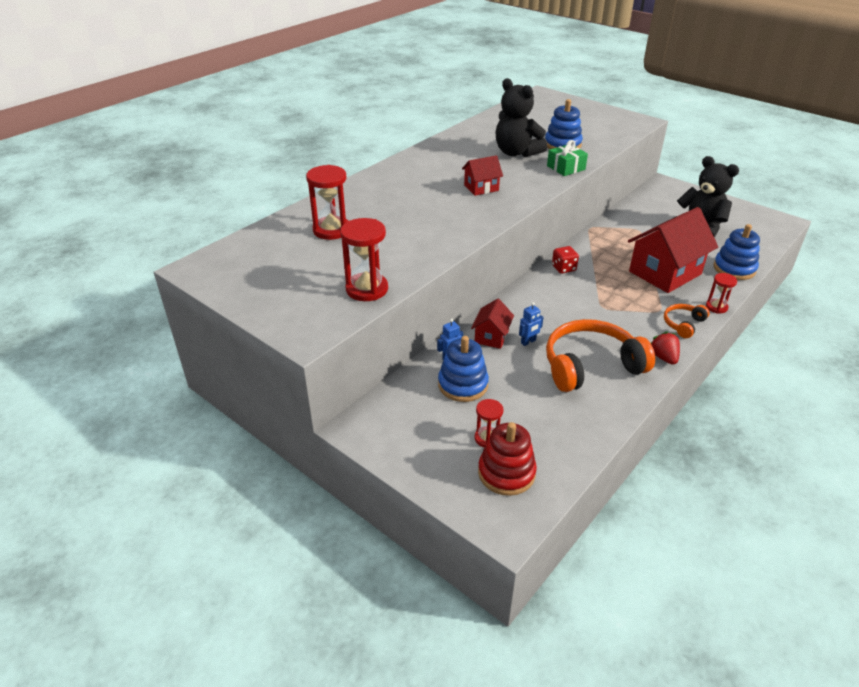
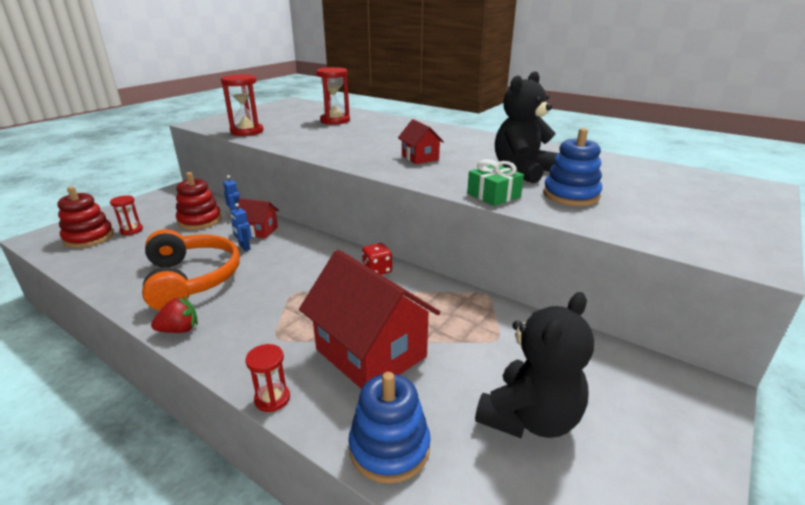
camera: 85 degrees right, 10 degrees down
blue stacking toy [438,336,489,402] -> red stacking toy [176,172,221,230]
orange headphones [664,304,710,338] -> none

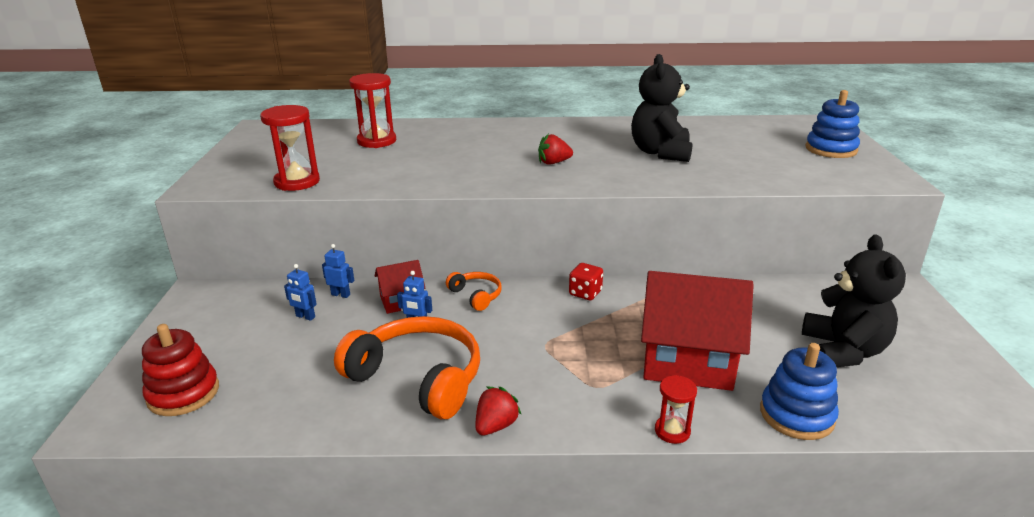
camera: 35 degrees left, 0 degrees up
red hourglass [110,195,143,235] -> none
red stacking toy [176,172,221,230] -> blue robot [284,264,317,321]
red house [398,119,444,164] -> red strawberry [538,134,573,165]
green gift [467,159,524,206] -> none
blue stacking toy [543,128,602,206] -> blue stacking toy moved to [806,90,860,158]
none -> orange headphones [446,272,502,311]

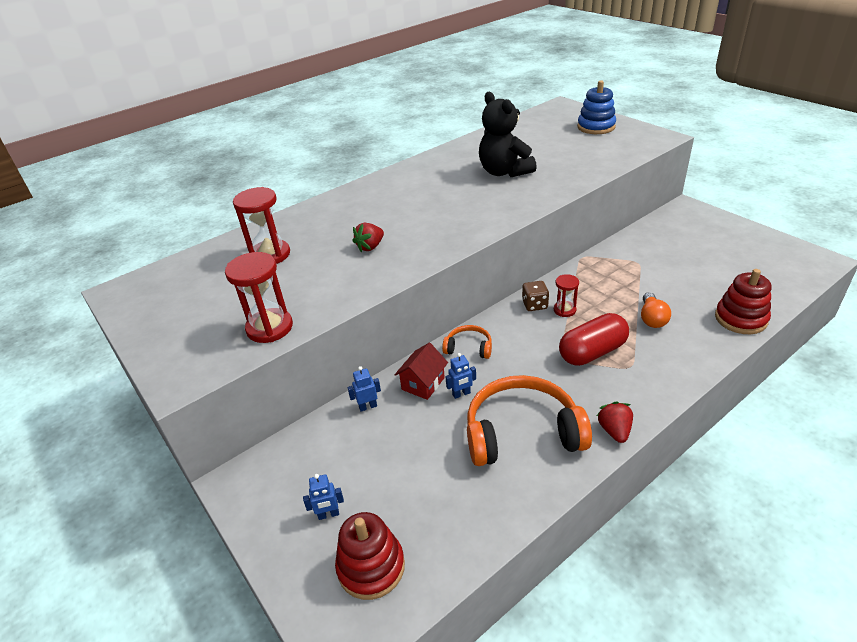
camera: 35 degrees left, 10 degrees up
blue robot [284,264,317,321] -> blue robot moved to [303,474,344,520]
red strawberry [538,134,573,165] -> red strawberry moved to [353,223,384,252]
red dice [569,263,603,300] -> brown dice [522,281,549,311]
red house [641,271,754,391] -> orange light bulb [641,292,671,328]
red hourglass [655,375,697,444] -> red hourglass moved to [554,274,579,317]
blue stacking toy [760,343,839,440] -> red stacking toy [715,269,772,334]
black teddy bear [802,235,906,367] -> none
none -> red capsule [559,313,629,366]

